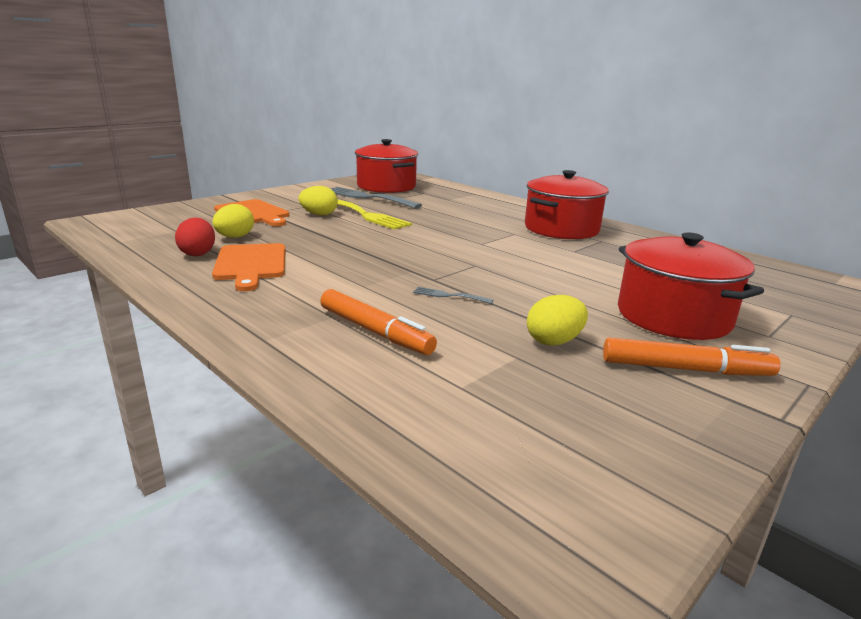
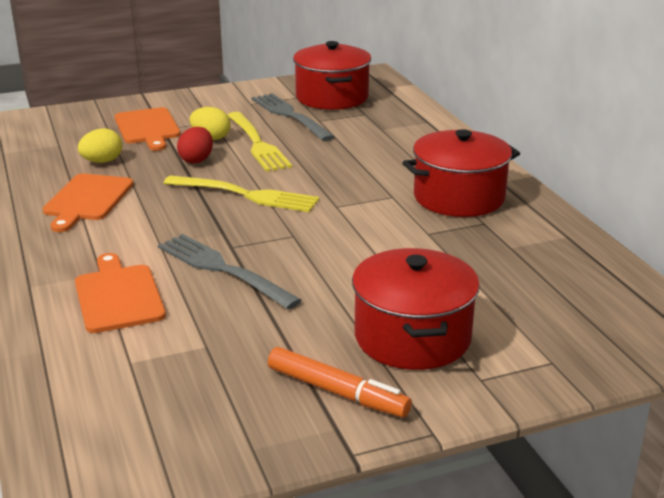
camera: 25 degrees right, 5 degrees up
red egg [175,218,215,256] -> red egg moved to [177,127,213,163]
orange marker [320,289,437,355] -> orange cutting board [75,253,166,333]
grey fork [413,287,493,304] -> grey fork [158,234,302,309], size x2.30
yellow egg [527,295,588,346] -> none
none -> yellow fork [164,175,319,212]

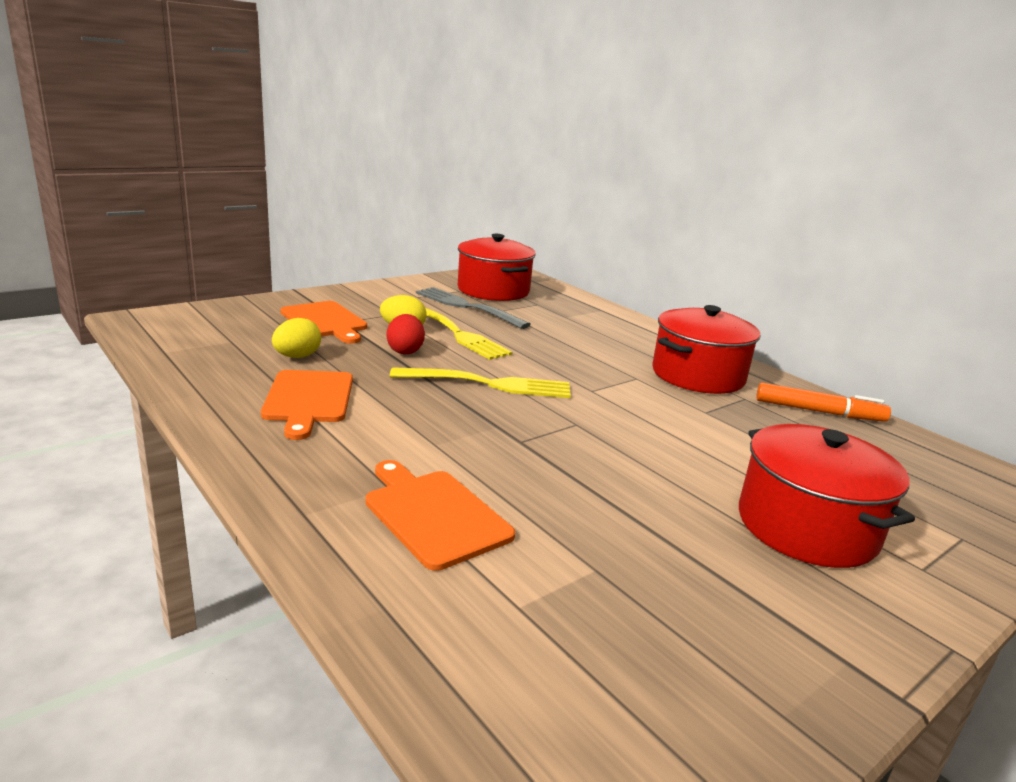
camera: 20 degrees left, 5 degrees down
grey fork [158,234,302,309] -> none
orange marker [268,347,412,417] -> orange marker moved to [756,383,891,422]

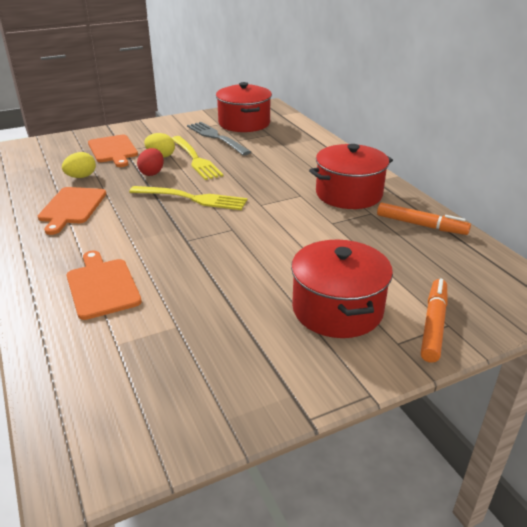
camera: 15 degrees right, 10 degrees up
none -> orange marker [421,279,448,363]

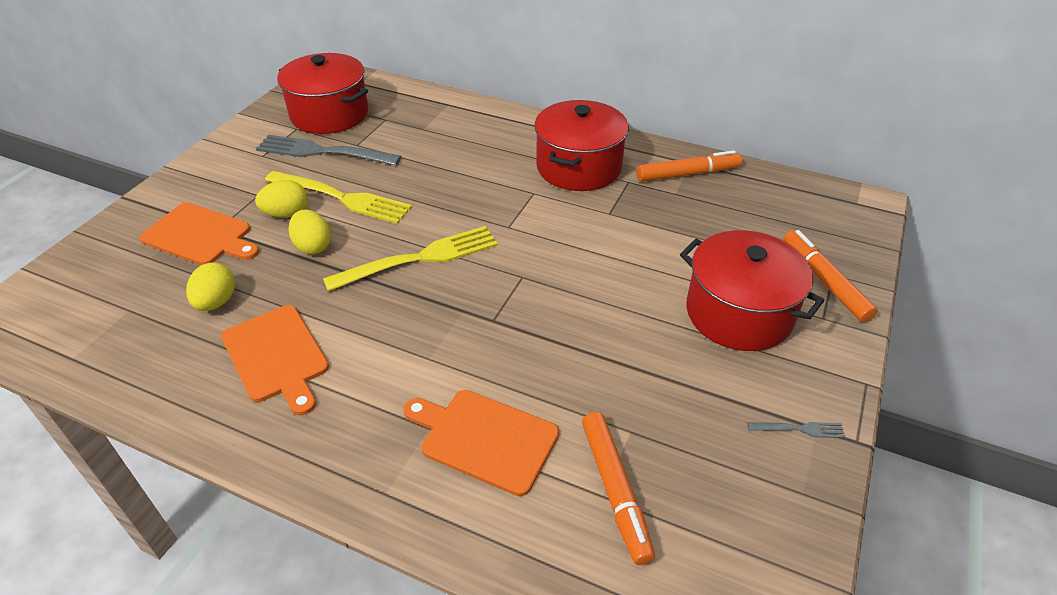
camera: 40 degrees left, 10 degrees up
red egg [137,148,164,176] -> yellow egg [288,210,331,255]
none -> orange marker [582,412,655,565]
none -> grey fork [747,422,846,438]

